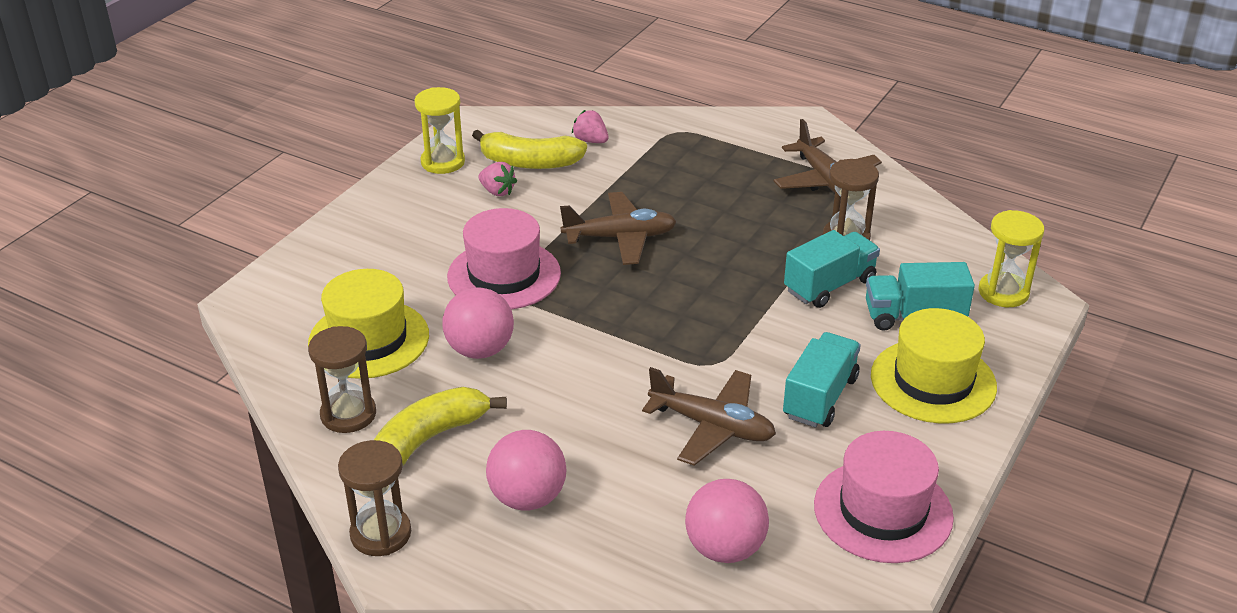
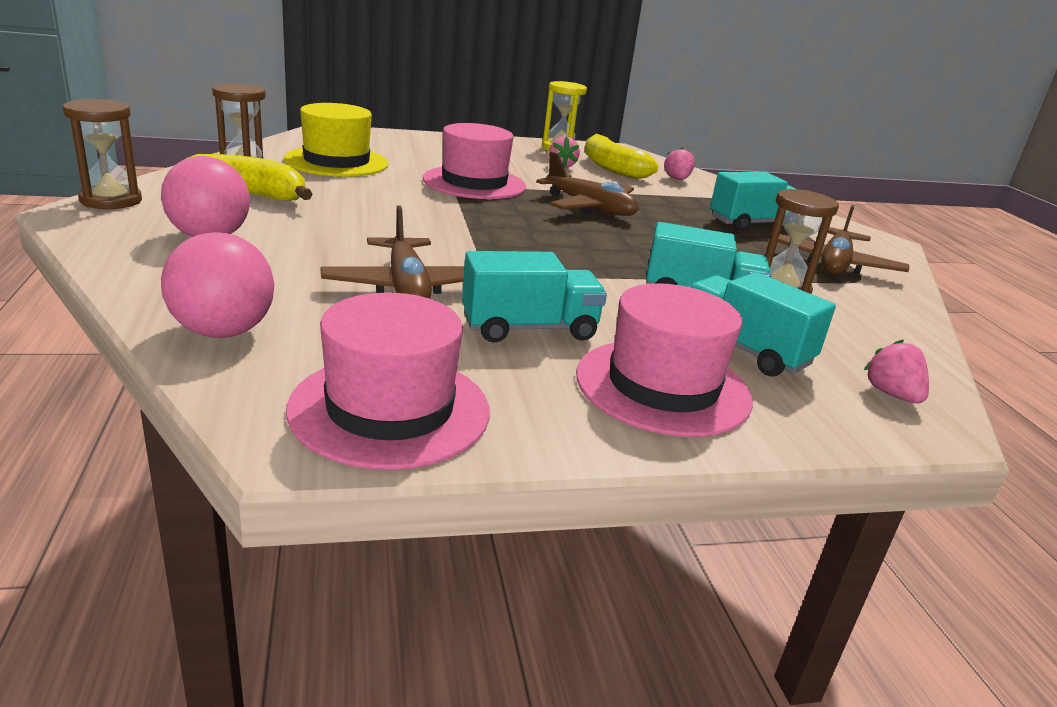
camera: 45 degrees right, 10 degrees down
pink ball [442,287,514,359] -> none
yellow hat [871,308,997,423] -> pink hat [576,283,753,437]
yellow hourglass [978,210,1044,307] -> pink strawberry [864,339,929,403]
none -> turquoise truck [710,172,795,231]

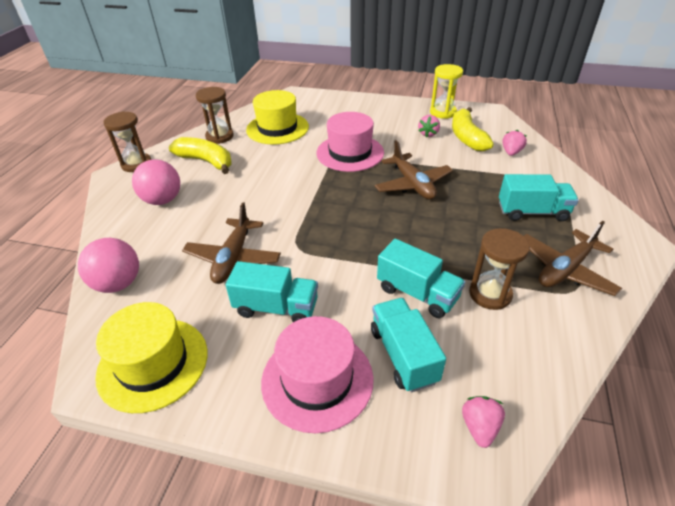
camera: 30 degrees right, 15 degrees up
pink hat [286,293,490,470] -> yellow hat [95,302,207,413]

